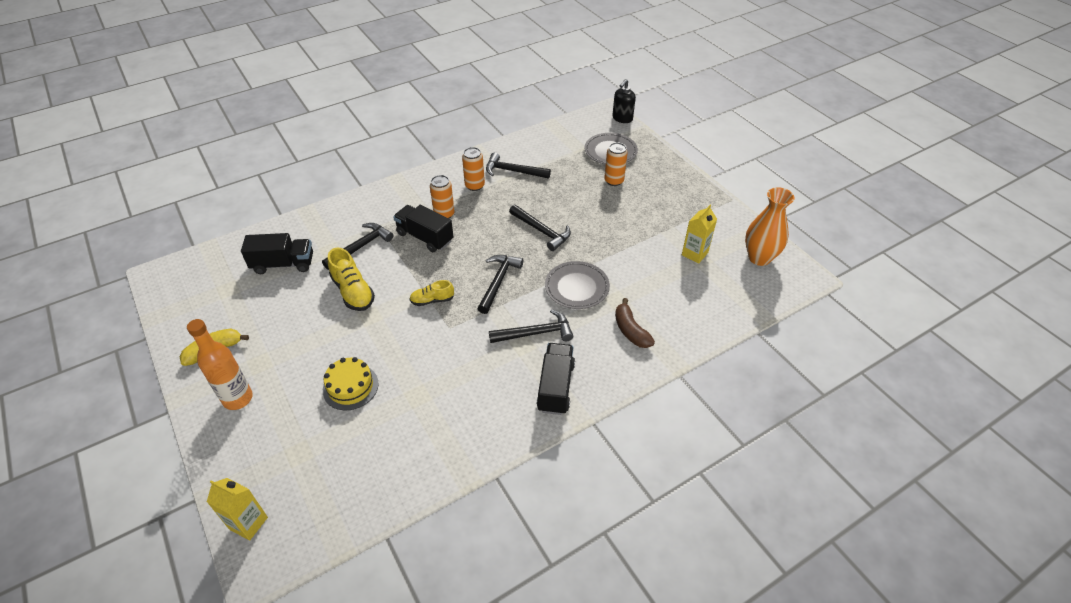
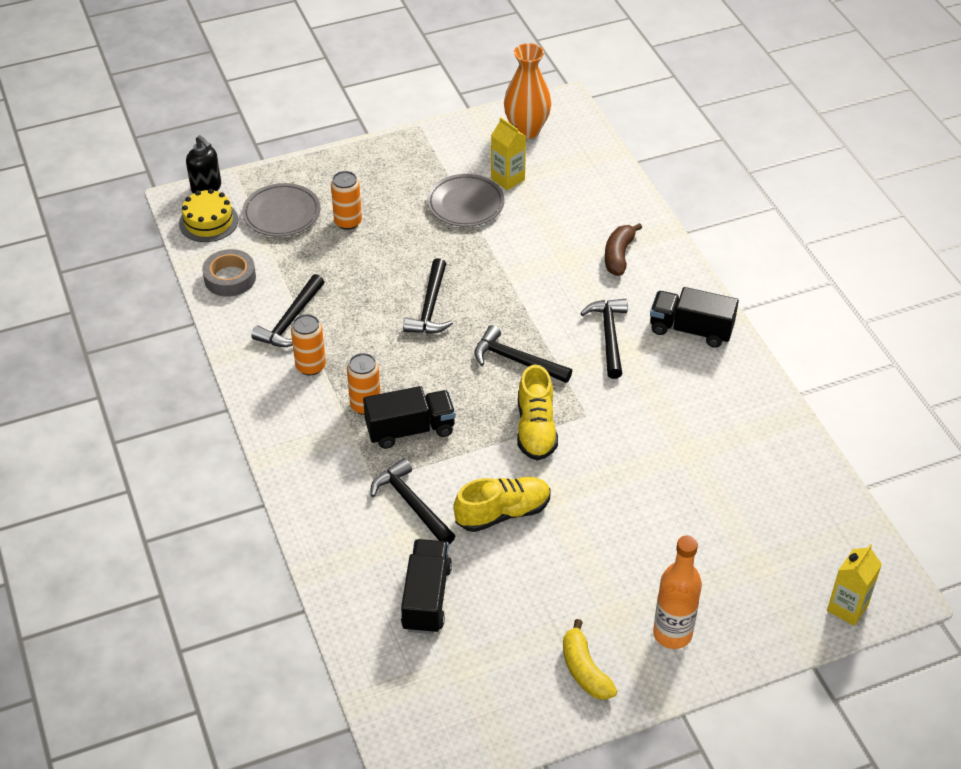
camera: 80 degrees left, 0 degrees up
yellow cake [323,357,378,410] -> yellow cake moved to [179,189,238,242]
black truck [393,205,454,252] -> black truck turned 150 degrees counterclockwise [363,386,456,449]
yellow shoe [409,280,454,306] -> yellow shoe [517,365,558,460], size x1.63
black hammer [509,205,571,251] -> black hammer turned 135 degrees clockwise [403,258,453,334]
grey plate [545,261,610,309] -> grey plate moved to [427,174,504,227]
brown banana [615,298,655,348] -> brown banana turned 120 degrees clockwise [605,223,642,276]
none -> grey tape [202,249,256,297]

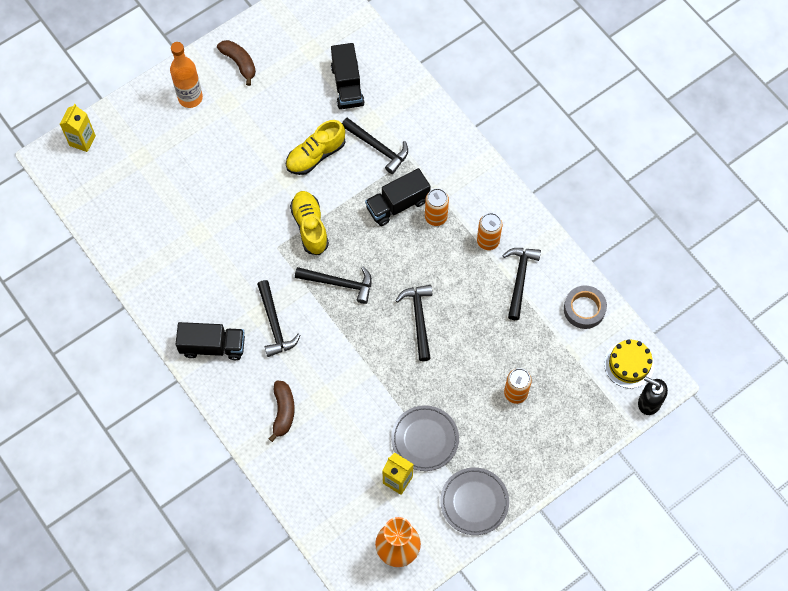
camera: 165 degrees right, 20 degrees up
grey plate [242,183,321,237] -> grey plate moved to [440,467,509,535]
yellow banana [563,619,617,700] -> brown banana [217,40,256,86]

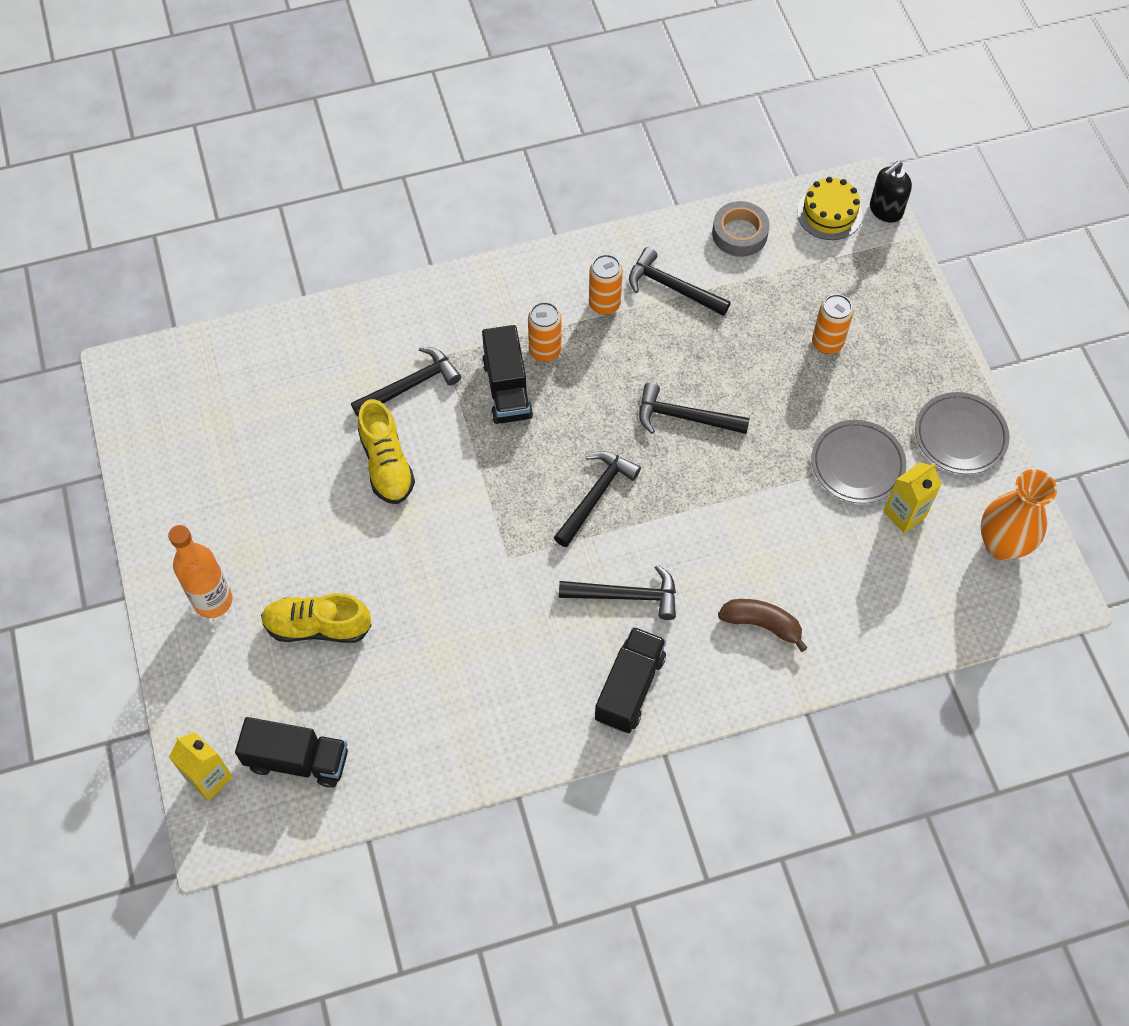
camera: 70 degrees left, 5 degrees down
brown banana [217,40,256,86] -> none
yellow shoe [290,191,329,255] -> yellow shoe moved to [261,593,372,643]
black truck [331,43,365,109] -> black truck moved to [235,717,348,788]

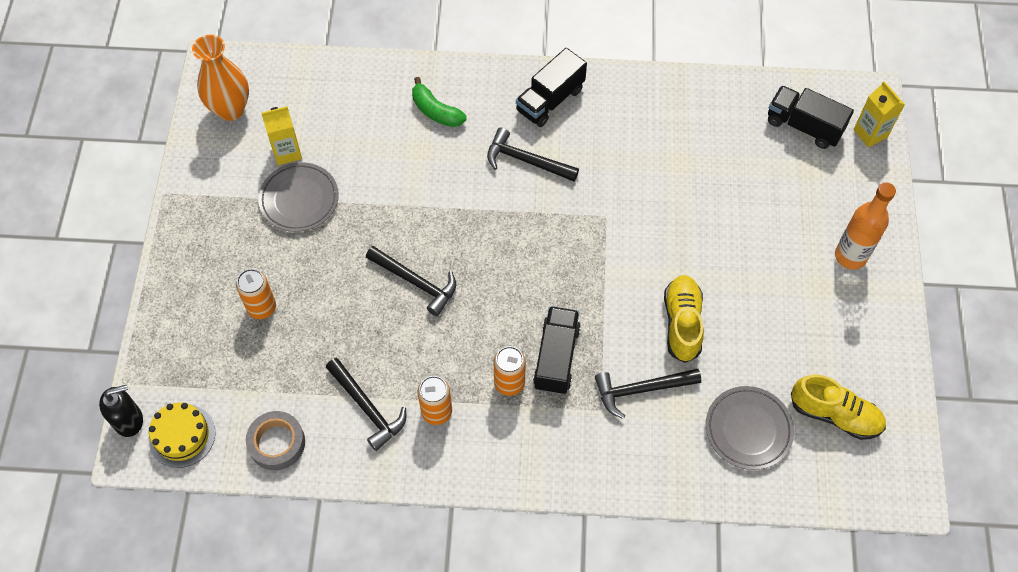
camera: 160 degrees left, 0 degrees up
yellow shoe [261,593,372,643] -> yellow shoe moved to [791,374,886,440]
black hammer [554,451,641,547] -> none
brown banana [718,599,808,652] -> green banana [412,77,467,127]
grey plate [915,392,1009,474] -> grey plate moved to [706,386,794,470]

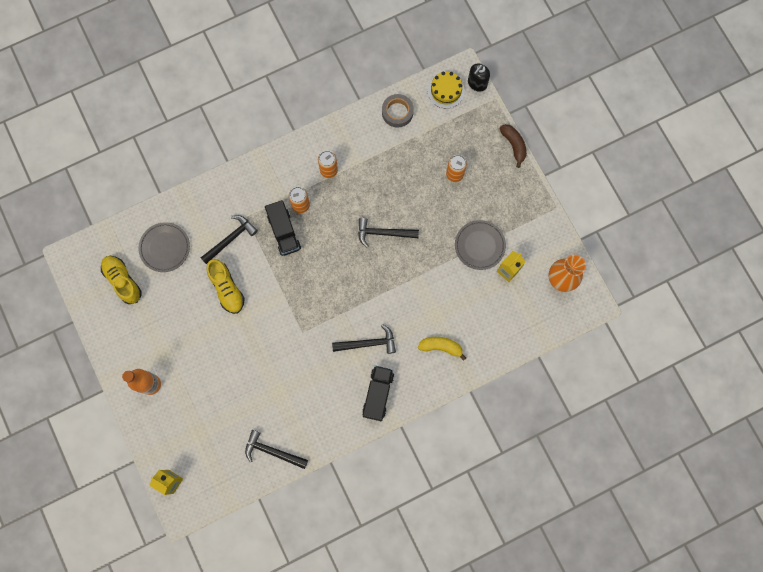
camera: 150 degrees right, 15 degrees up
black hammer [326,358,406,451] -> black hammer moved to [245,430,308,469]
green banana [412,77,467,127] -> yellow banana [418,337,466,361]
black truck [768,85,854,149] -> none
yellow shoe [791,374,886,440] -> yellow shoe turned 60 degrees clockwise [101,256,142,304]
none -> brown banana [499,124,527,168]

